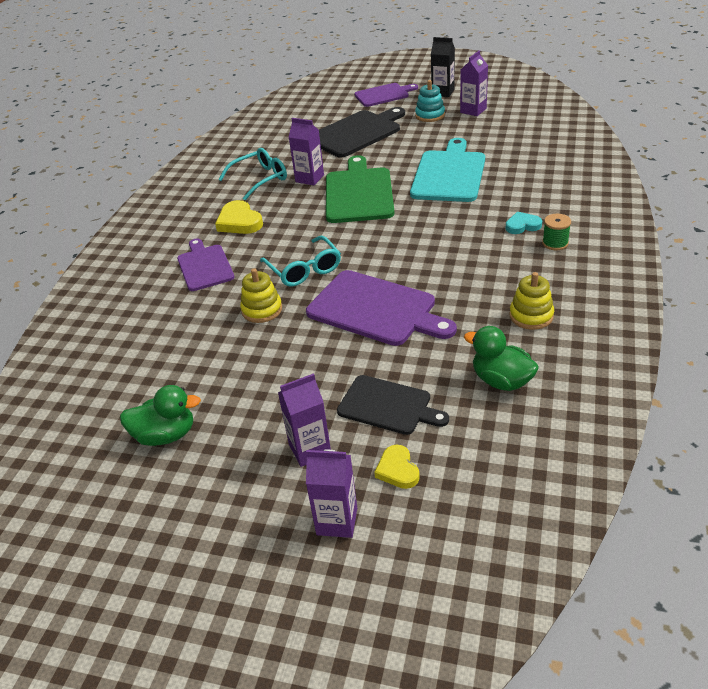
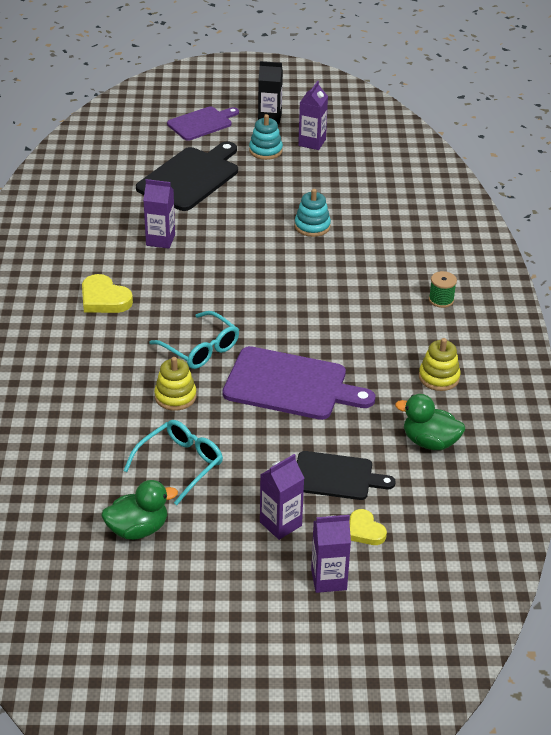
camera: 20 degrees left, 0 degrees up
purple cutting board [177,239,235,291] -> none
turquoise glasses [218,148,287,200] -> turquoise glasses moved to [123,420,223,505]
green cutting board [326,155,395,223] -> none
turquoise cutting board [410,138,485,202] -> turquoise stacking toy [295,189,331,237]
turquoise heart [506,212,542,234] -> none

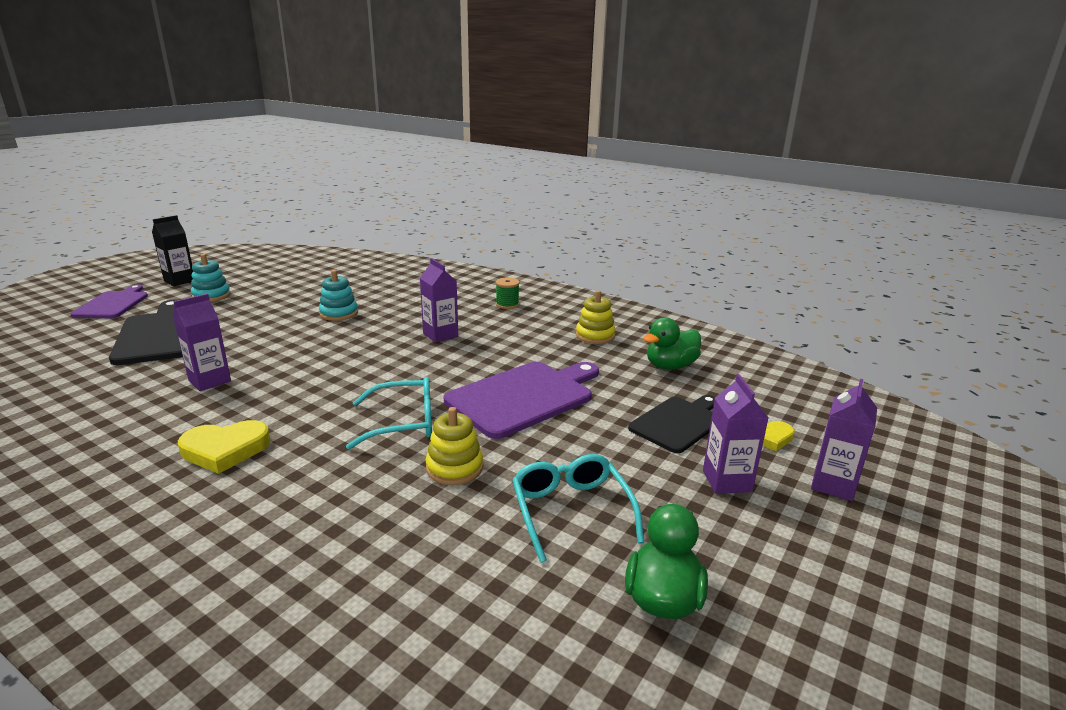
camera: 55 degrees left, 15 degrees down
purple carton [298,81,328,150] -> purple carton moved to [420,258,458,343]

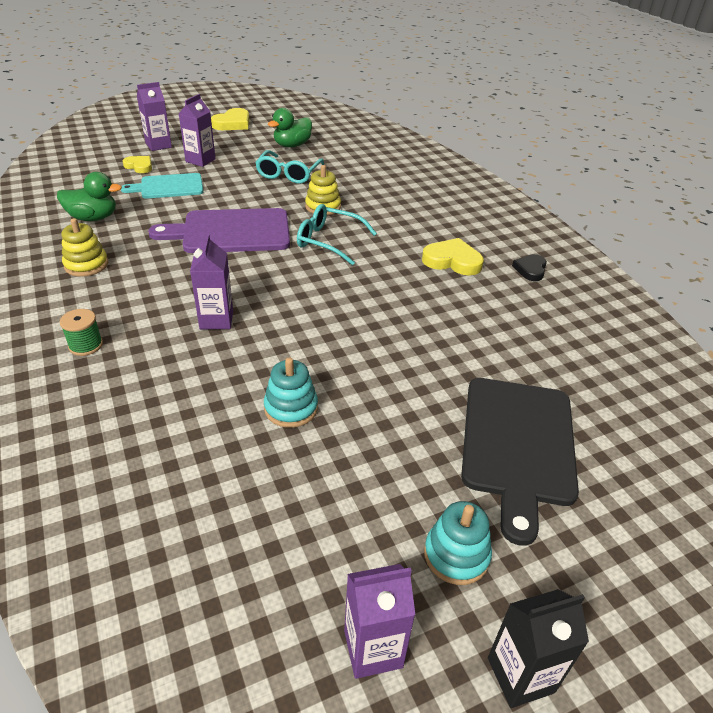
camera: 150 degrees left, 15 degrees up
purple cutting board [70,284,148,318] -> none
purple carton [173,294,231,391] -> purple carton moved to [344,564,415,679]
black cutting board [628,395,715,453] -> turquoise cutting board [121,173,203,199]
none -> yellow heart [211,108,249,130]
none -> black heart [512,254,547,281]

